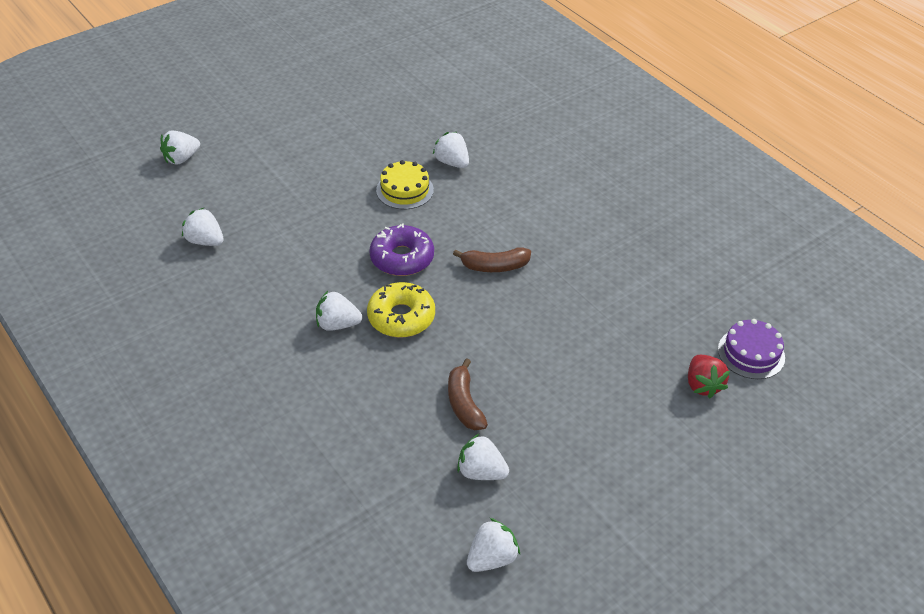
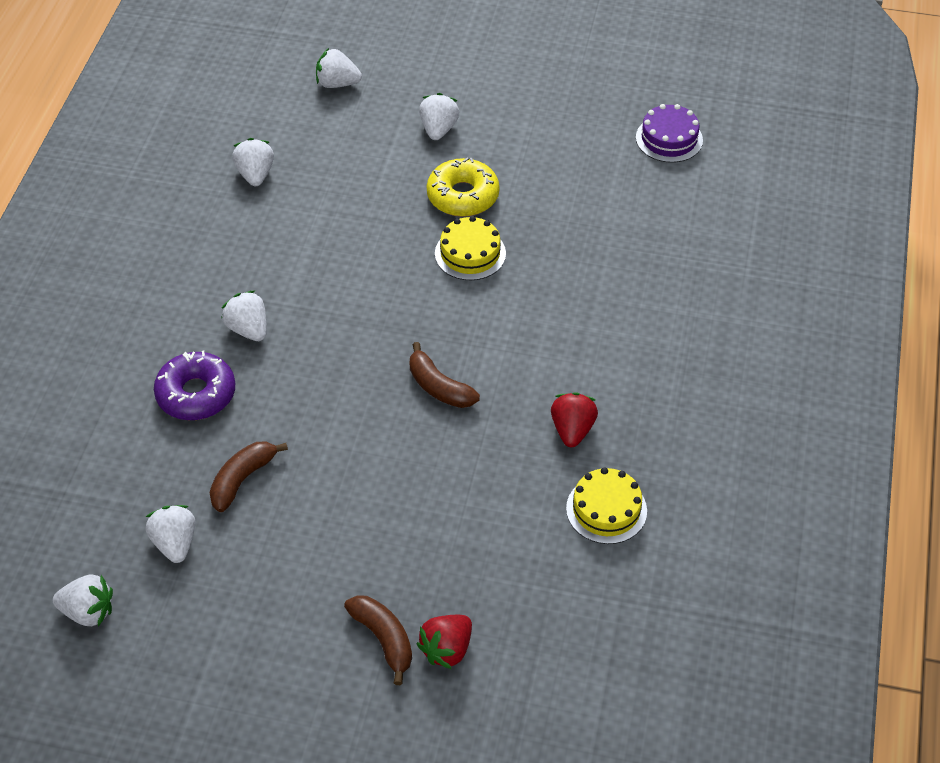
camera: 50 degrees right, 5 degrees up
yellow donut [367,282,435,337] -> yellow donut moved to [427,158,500,217]
purple donut [369,223,434,276] -> purple donut moved to [154,350,235,420]
white strawberry [433,132,469,168] -> white strawberry moved to [419,93,459,140]
purple cake [718,319,785,379] -> purple cake moved to [636,104,703,163]
none -> brown banana [344,595,412,685]
none -> red strawberry [551,392,598,447]
none -> yellow cake [566,467,647,544]

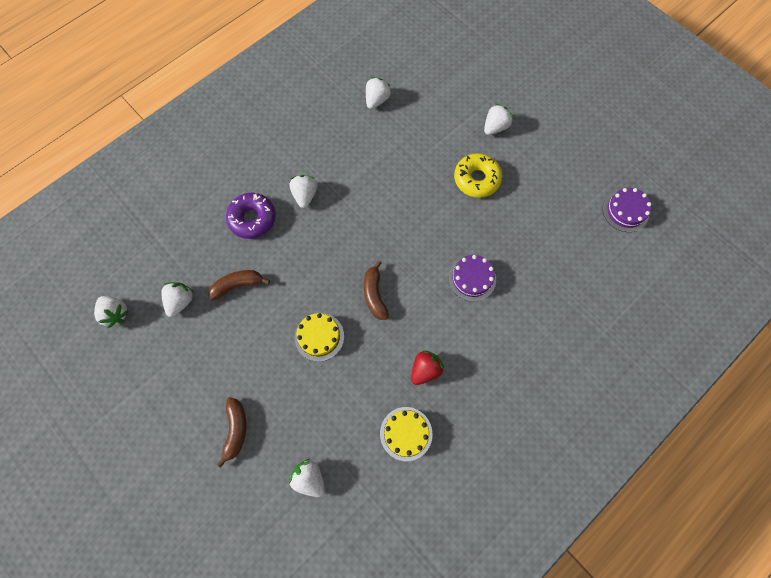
camera: 35 degrees right, 20 degrees up
white strawberry [316,48,362,88] -> white strawberry moved to [289,459,325,497]
red strawberry [416,615,472,669] -> none
yellow cake [435,216,506,280] -> yellow cake moved to [295,313,344,362]
none -> purple cake [448,255,496,302]

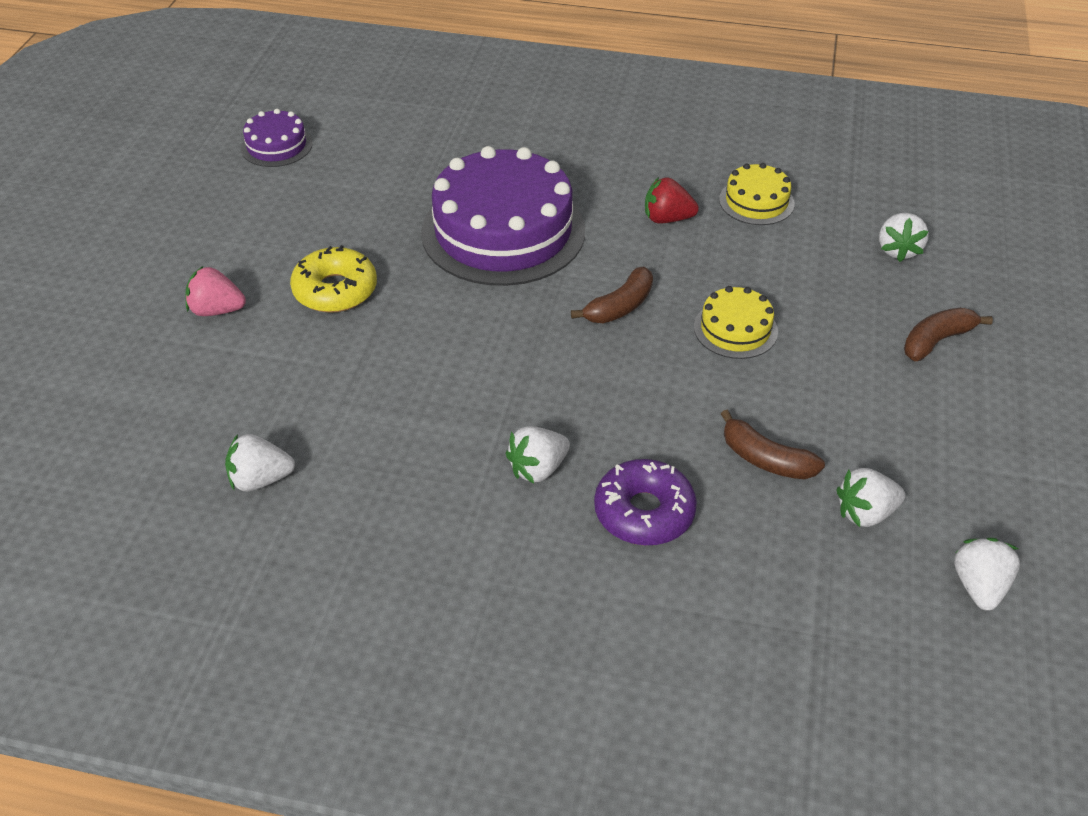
camera: 125 degrees left, 25 degrees down
purple cake [448,255,496,302] -> purple cake [421,146,585,286], size x2.13
white strawberry [484,104,513,135] -> pink strawberry [185,266,246,316]

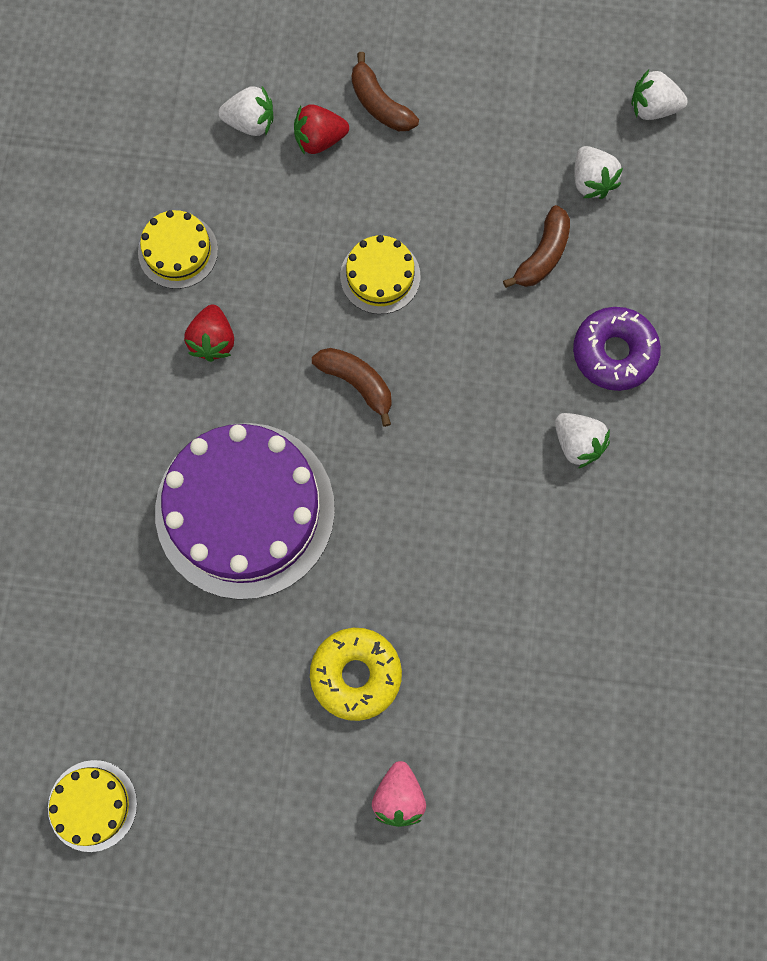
camera: 95 degrees left, 30 degrees up
white strawberry [225,434,295,491] -> none
purple cake [241,109,313,167] -> yellow cake [48,760,137,852]
none -> red strawberry [294,104,349,155]

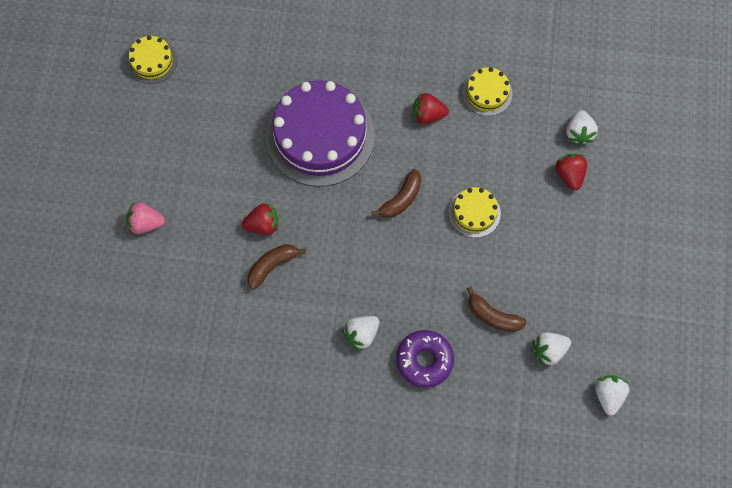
camera: 90 degrees right, 5 degrees down
yellow donut [310,628,402,721] -> none
brown banana [352,52,419,131] -> brown banana moved to [247,244,306,290]
none -> red strawberry [242,202,279,235]

